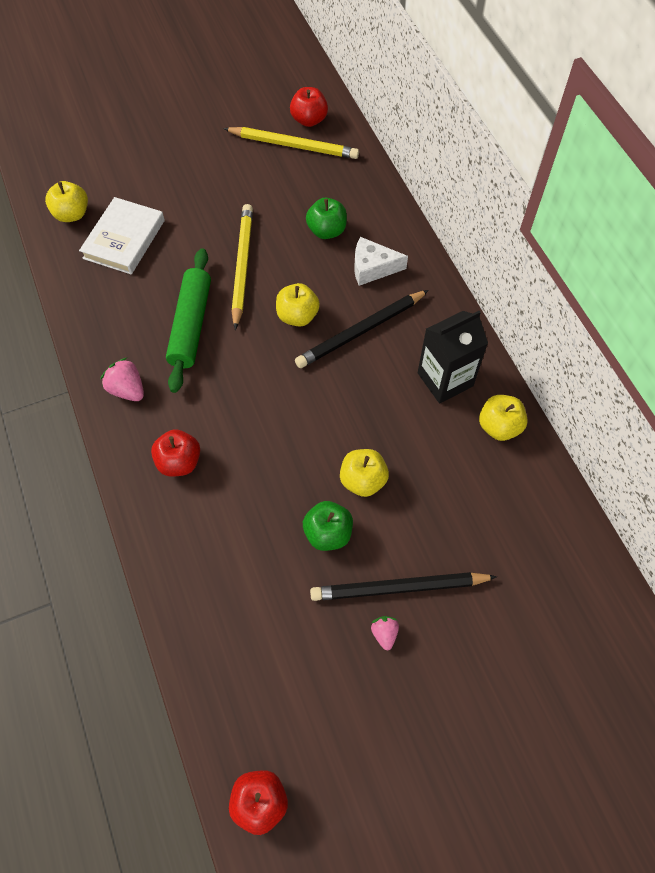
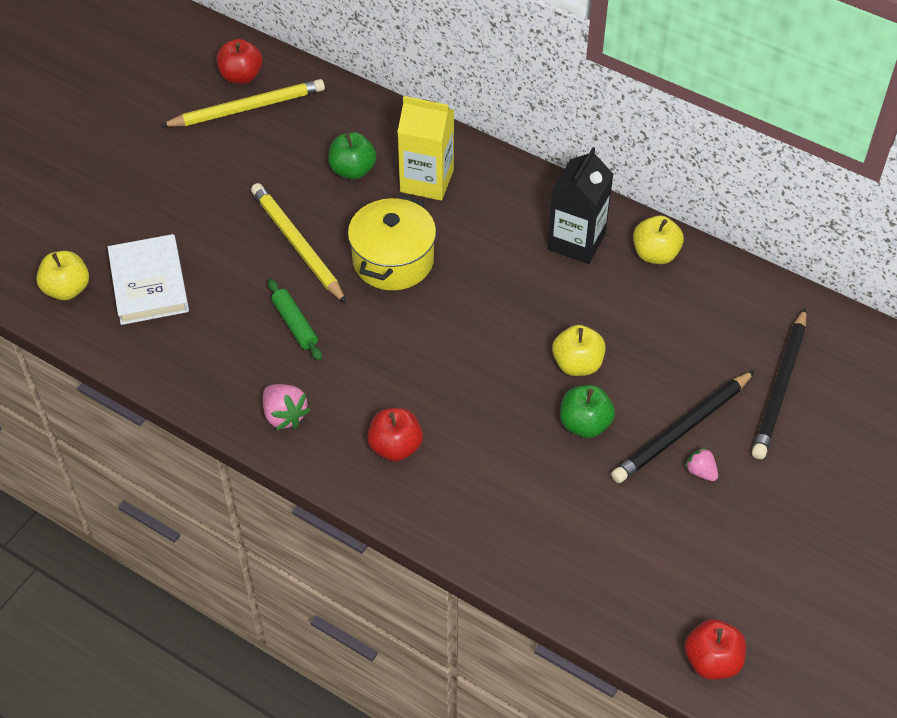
camera: 35 degrees left, 10 degrees down
pink strawberry [100,358,144,401] -> pink strawberry turned 135 degrees counterclockwise [263,384,310,430]
green rolling pin [166,248,211,393] -> green rolling pin [268,279,322,361], size x0.57
yellow apple [276,283,320,327] -> yellow pot [348,194,436,290]
black pencil [295,290,429,368] -> black pencil moved to [752,308,807,459]
white cheese [354,237,408,286] -> yellow carton [397,96,454,201]

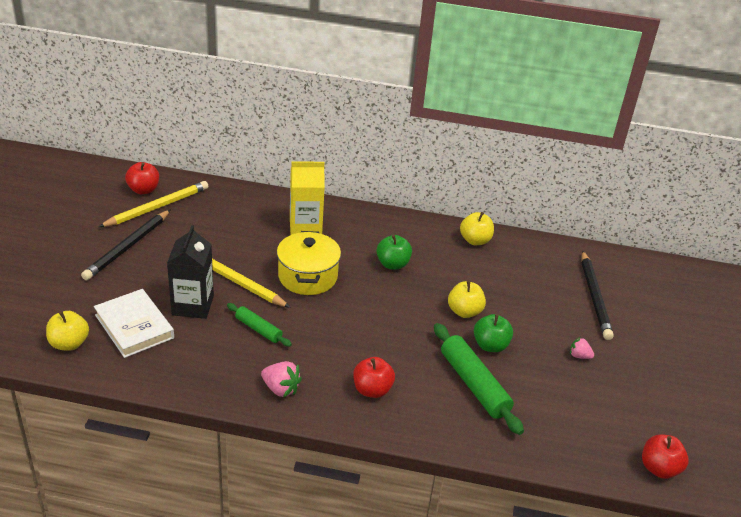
camera: 25 degrees left, 15 degrees down
green apple [328,132,376,179] -> green apple moved to [376,235,412,270]
black carton [547,147,614,264] -> black carton moved to [167,225,214,319]
black pencil [611,370,755,483] -> black pencil moved to [81,210,170,280]
none -> green rolling pin [434,323,524,435]

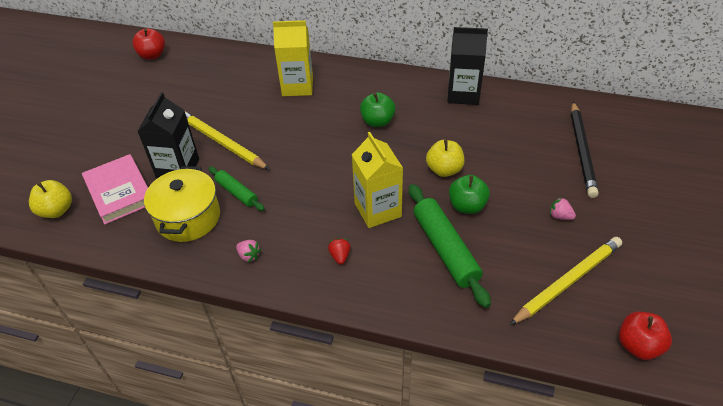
camera: 10 degrees right, 10 degrees up
black pencil [81,210,170,280] -> none
white book [94,289,174,358] -> pink book [82,154,148,224]
yellow pencil [99,181,208,227] -> yellow pencil moved to [510,237,622,325]
pink strawberry [261,361,302,398] -> pink strawberry [236,240,261,262], size x0.63
yellow pot [277,231,341,295] -> yellow pot moved to [144,166,220,242]
red apple [353,357,395,398] -> red strawberry [328,238,351,265]
yellow apple [460,212,494,245] -> black carton [448,27,488,105]
none -> yellow carton [351,132,403,228]

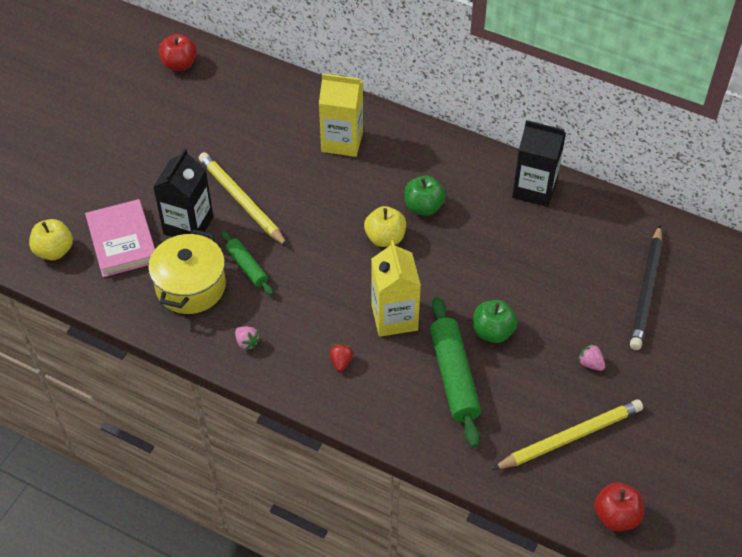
camera: 10 degrees right, 5 degrees up
yellow apple [426,140,464,177] -> yellow apple moved to [364,206,406,247]

